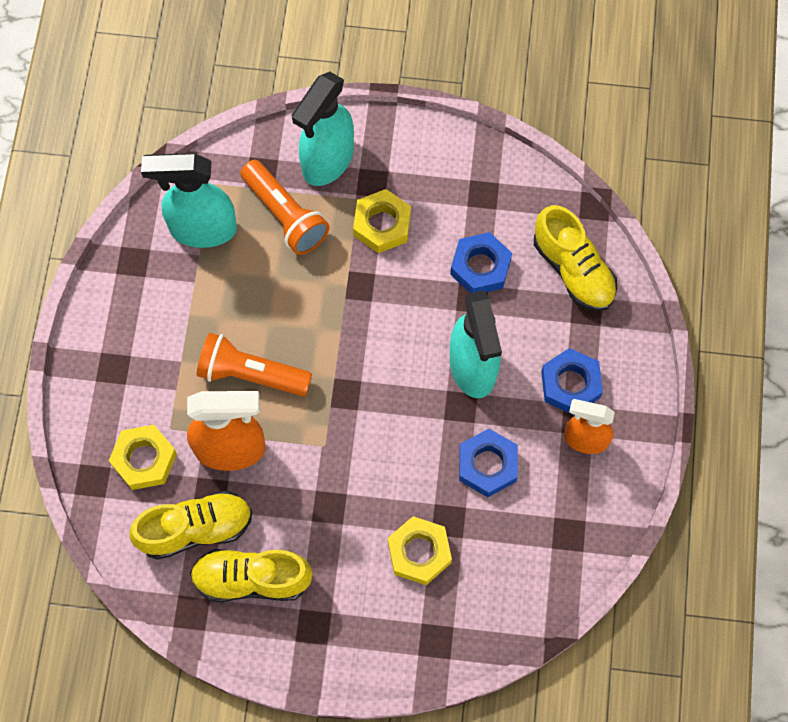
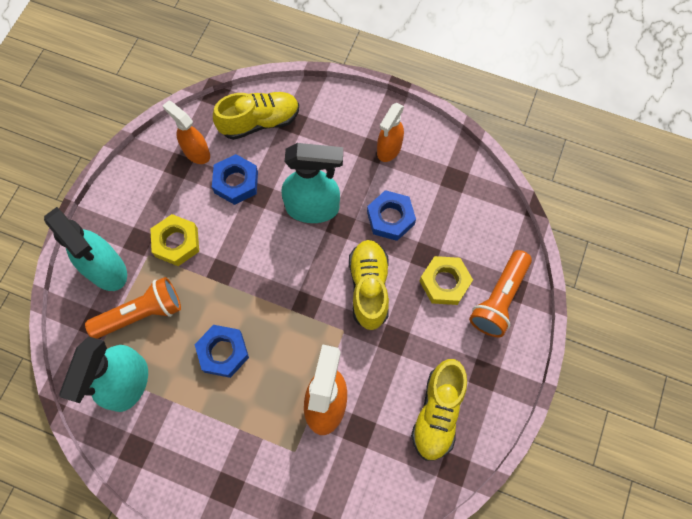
camera: 75 degrees left, 0 degrees up
yellow nut [109,425,177,490] -> none
yellow shoe [129,490,252,560] -> yellow shoe moved to [349,240,389,330]
orange flashlight [196,333,312,396] -> orange flashlight moved to [469,250,532,337]
blue nut [541,348,603,415] -> blue nut moved to [194,325,249,378]
none -> orange spray bottle [163,101,210,164]

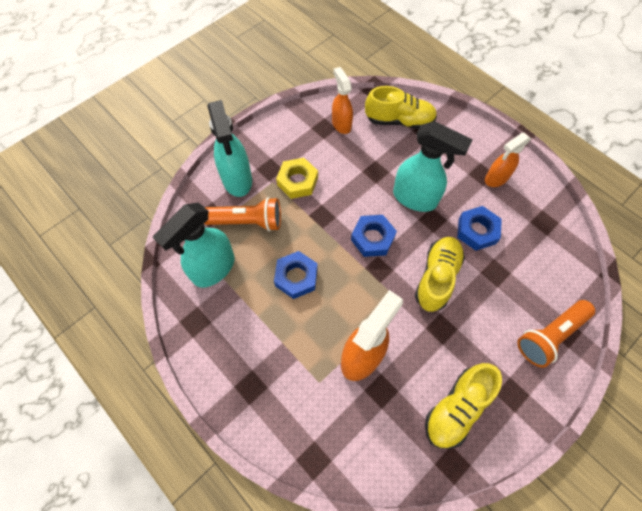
camera: 25 degrees right, 5 degrees down
blue nut [212,154,258,205] -> blue nut moved to [351,215,397,257]
yellow nut [420,256,473,305] -> none

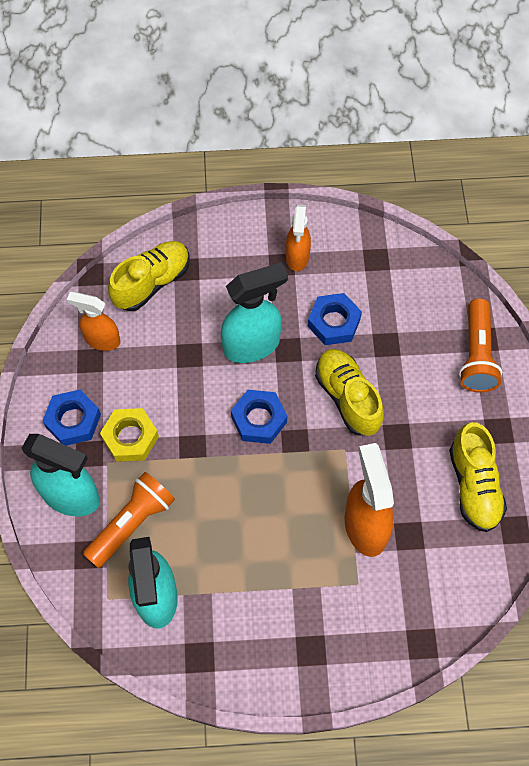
camera: 50 degrees left, 0 degrees up
blue nut [274,251,318,299] -> blue nut moved to [42,390,101,446]

